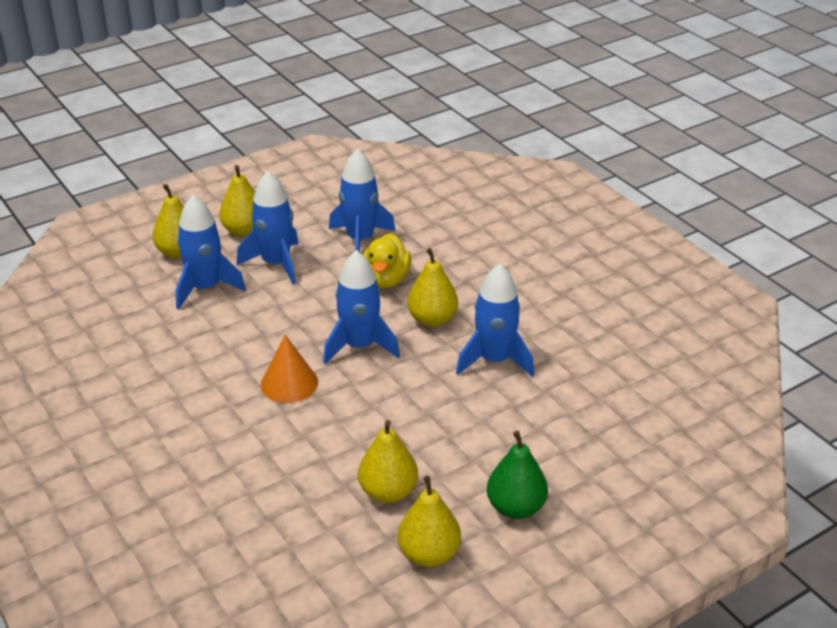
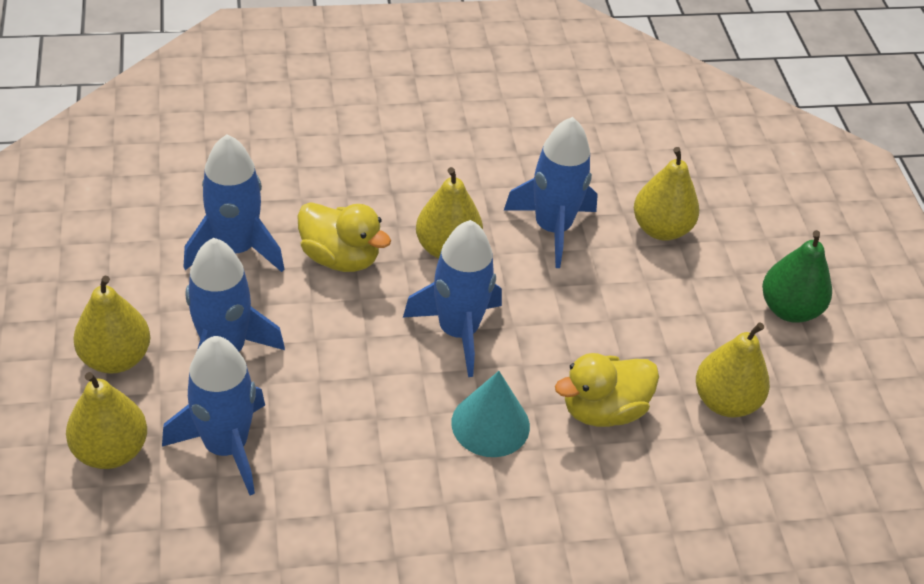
camera: 70 degrees left, 10 degrees up
orange cone [261,335,318,403] -> turquoise cone [451,371,530,457]
yellow pear [398,476,461,567] -> yellow pear moved to [634,147,699,241]
none -> yellow duck [555,353,659,427]

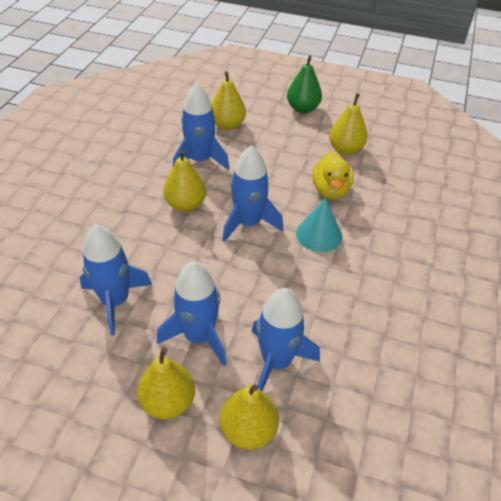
camera: 60 degrees left, 0 degrees up
yellow duck [297,202,391,272] -> none

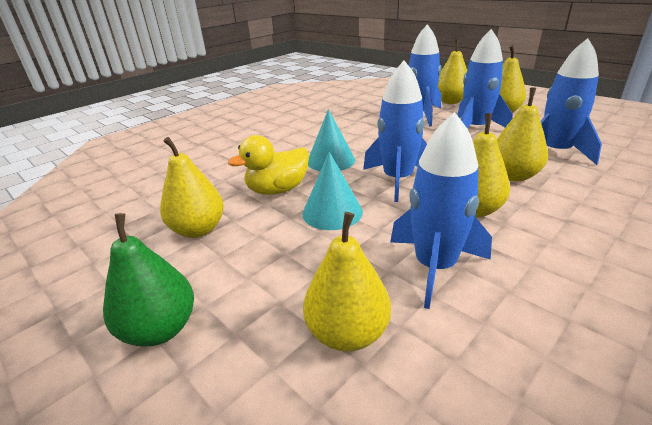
camera: 150 degrees left, 15 degrees down
yellow duck [312,151,354,200] -> yellow duck turned 150 degrees counterclockwise [228,135,309,195]
none -> turquoise cone [302,152,363,230]
none -> yellow pear [497,88,548,181]

